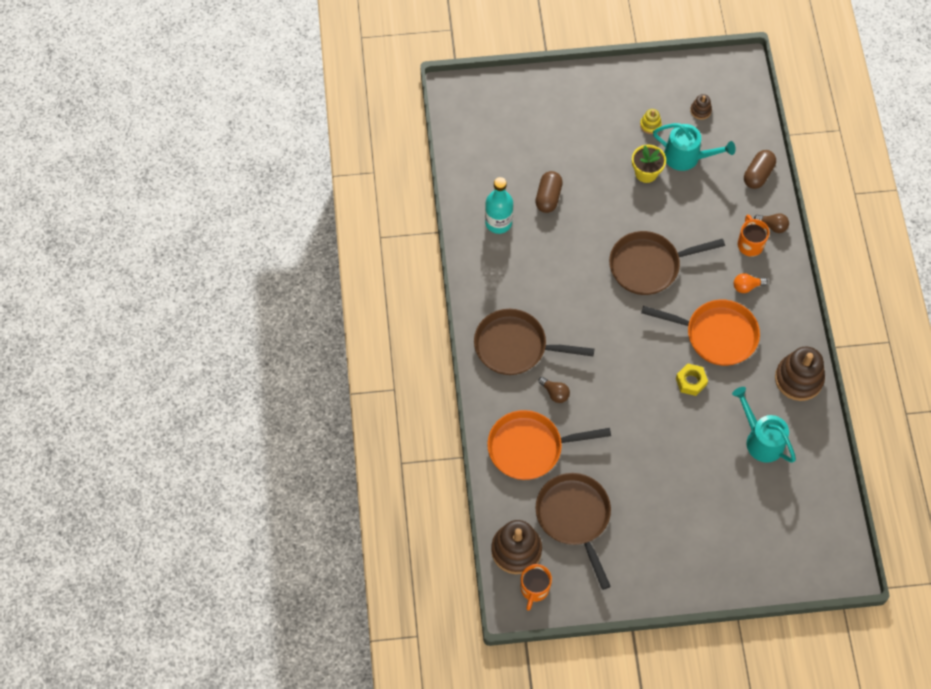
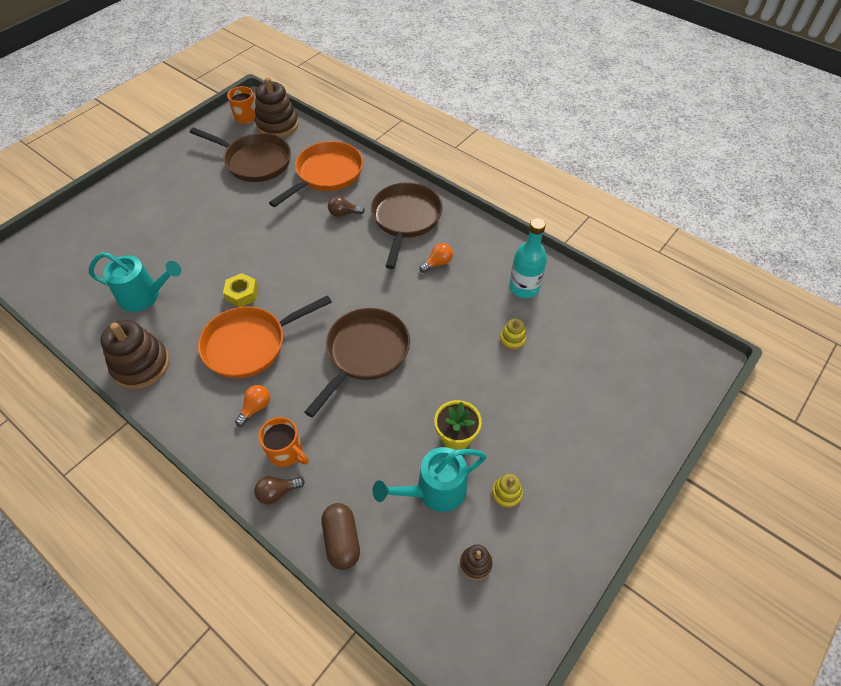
camera: 135 degrees right, 10 degrees down
brown pan [474,309,594,375] -> brown pan turned 45 degrees counterclockwise [371,182,443,269]
brown capsule [535,171,563,213] -> yellow stacking toy [500,319,526,350]
none -> orange light bulb [419,243,453,273]

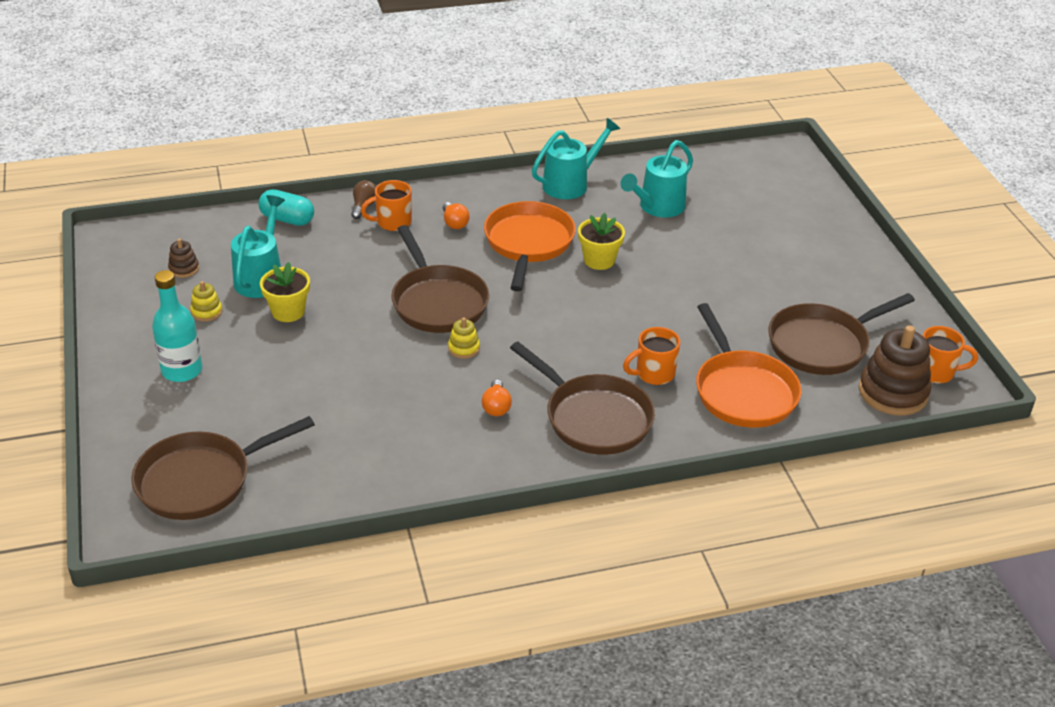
camera: 125 degrees right, 15 degrees down
brown stacking toy [100,320,170,389] -> turquoise watering can [532,118,620,199]
yellow nut [223,273,258,307] -> yellow flower pot [578,213,625,270]
brown capsule [322,503,360,570] -> turquoise capsule [259,189,314,226]
brown light bulb [328,196,365,217] -> orange mug [623,327,680,385]
yellow stacking toy [500,319,526,350] -> yellow stacking toy moved to [448,317,480,359]
turquoise bottle [509,218,547,298] -> turquoise bottle moved to [152,270,202,382]
none -> brown pan [131,416,315,520]

